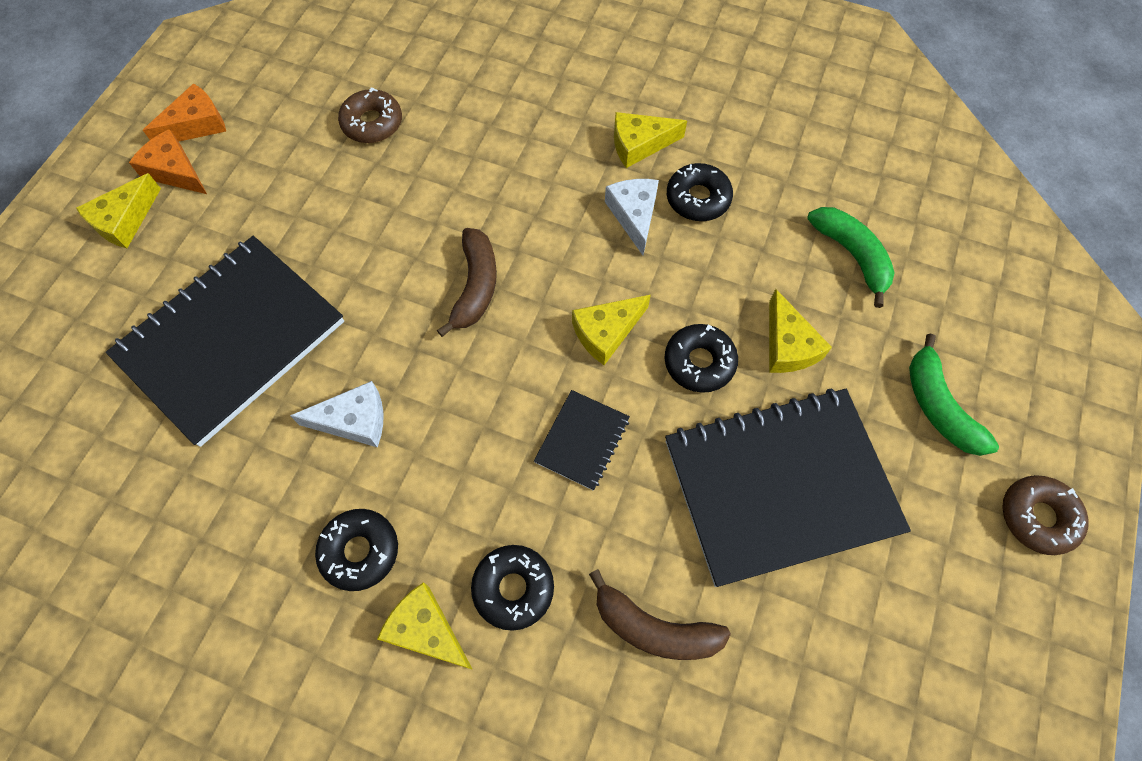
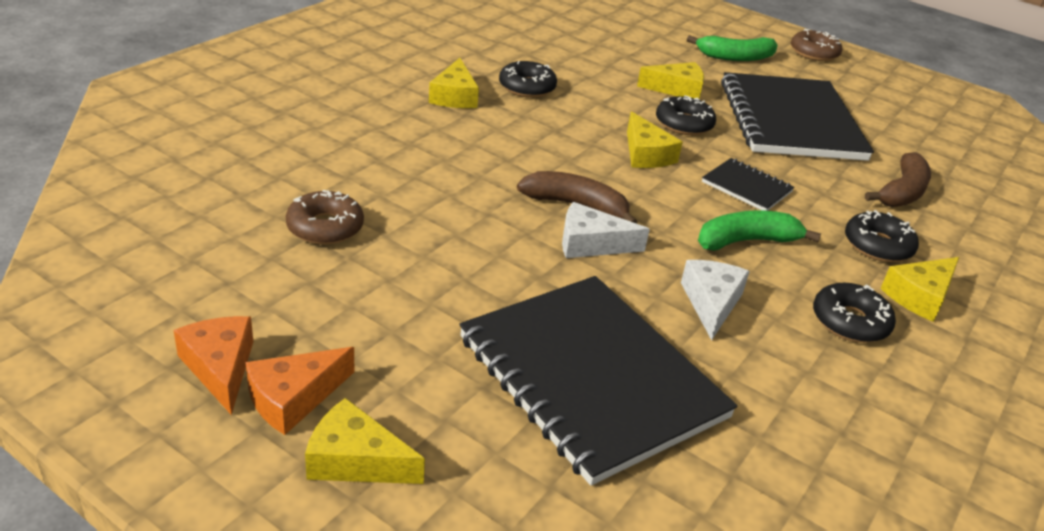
camera: 80 degrees left, 30 degrees down
yellow cheese [76,173,161,248] -> yellow cheese turned 150 degrees clockwise [305,398,425,484]
white cheese [605,179,659,255] -> white cheese moved to [562,202,650,258]
green banana [807,207,895,308] -> green banana moved to [698,210,821,251]

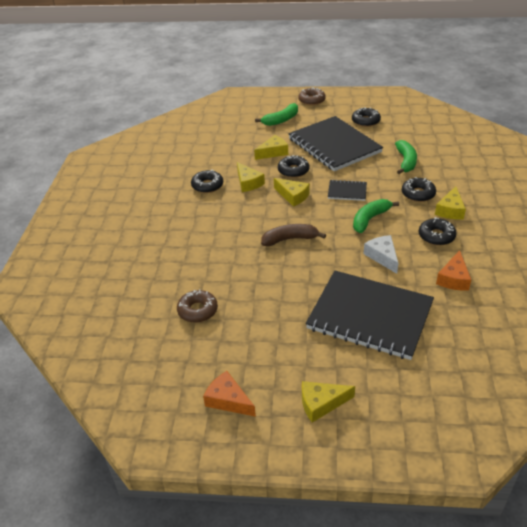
camera: 25 degrees left, 5 degrees up
orange cheese [245,347,354,435] -> orange cheese moved to [436,250,471,291]
yellow cheese [429,58,479,108] -> yellow cheese moved to [237,162,265,192]
white cheese [562,202,650,258] -> none
brown banana [865,152,931,207] -> green banana [395,140,417,174]
none -> black donut [352,107,381,127]

